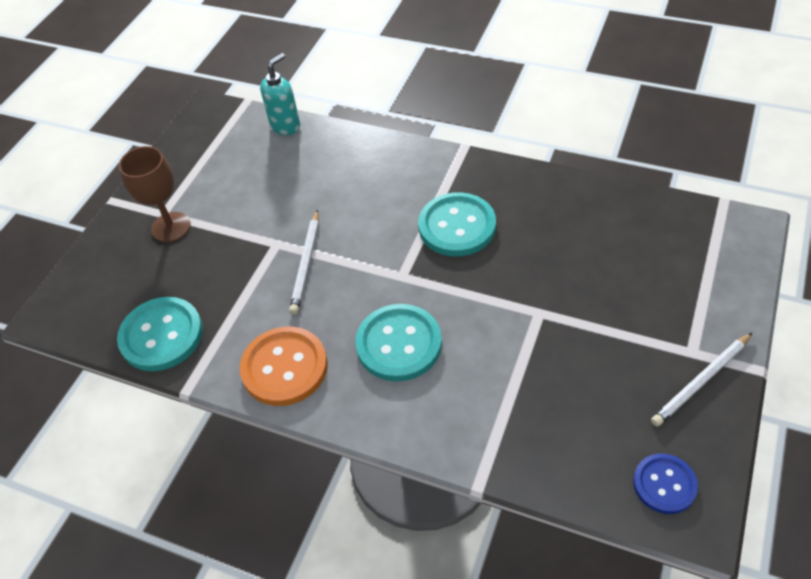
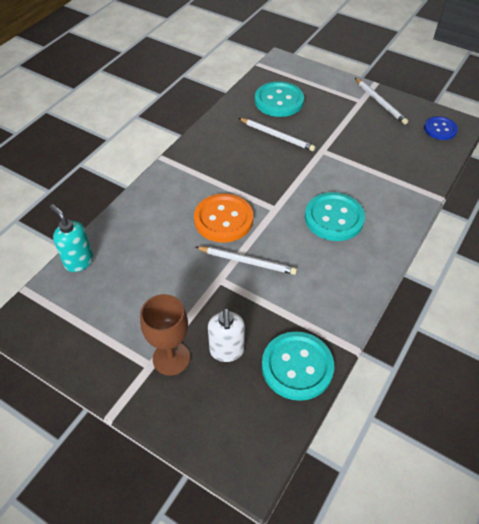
camera: 85 degrees left, 0 degrees up
orange button [240,327,328,406] -> orange button moved to [194,193,253,242]
turquoise button [418,192,496,256] -> turquoise button moved to [255,81,304,117]
none -> white soap dispenser [208,307,245,362]
none -> white pencil [239,118,316,151]

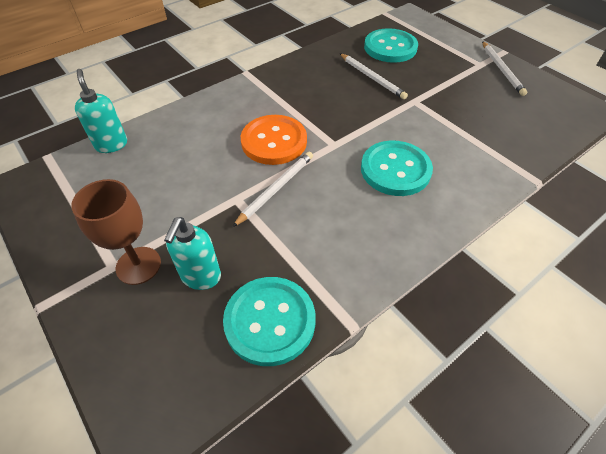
camera: 20 degrees right, 0 degrees up
white pencil [196,246,297,275] -> white pencil turned 90 degrees counterclockwise [232,152,313,227]
white soap dispenser [208,307,245,362] -> turquoise soap dispenser [164,217,221,290]
blue button [424,116,458,140] -> none

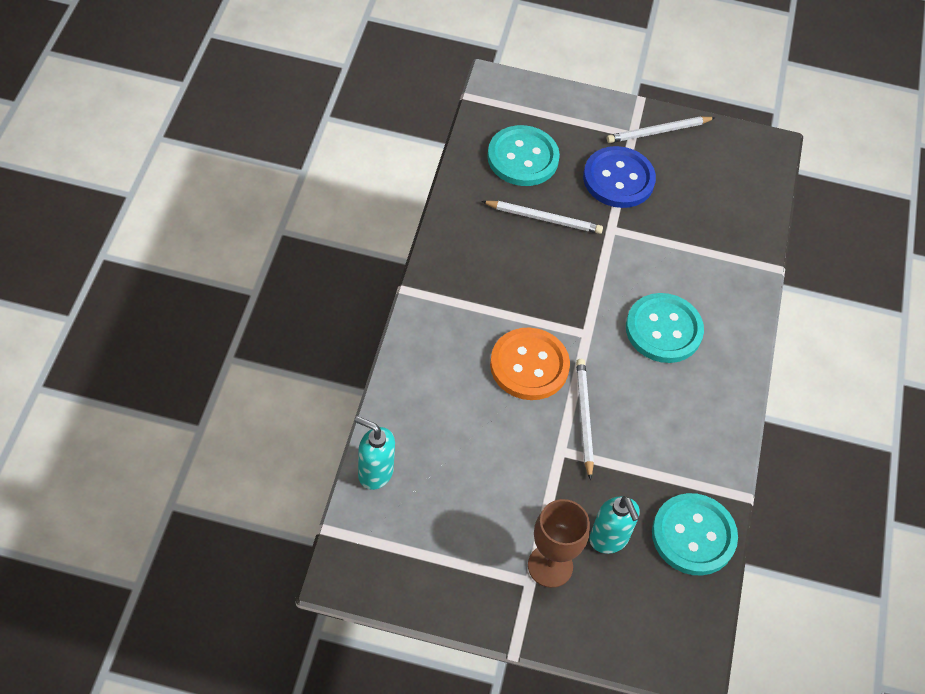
camera: 45 degrees left, 5 degrees up
white pencil [482,41,527,96] -> white pencil turned 120 degrees clockwise [607,116,716,143]
none -> blue button [583,146,656,208]

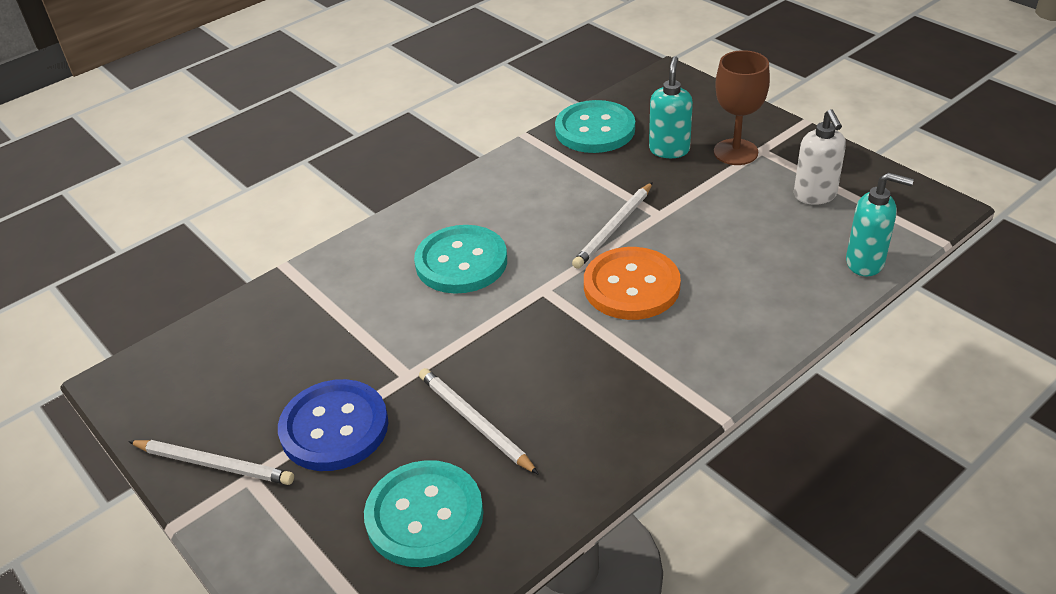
camera: 135 degrees left, 15 degrees down
turquoise soap dispenser [355,416,395,490] -> turquoise soap dispenser turned 45 degrees counterclockwise [846,172,914,277]
none -> white soap dispenser [794,109,846,205]

